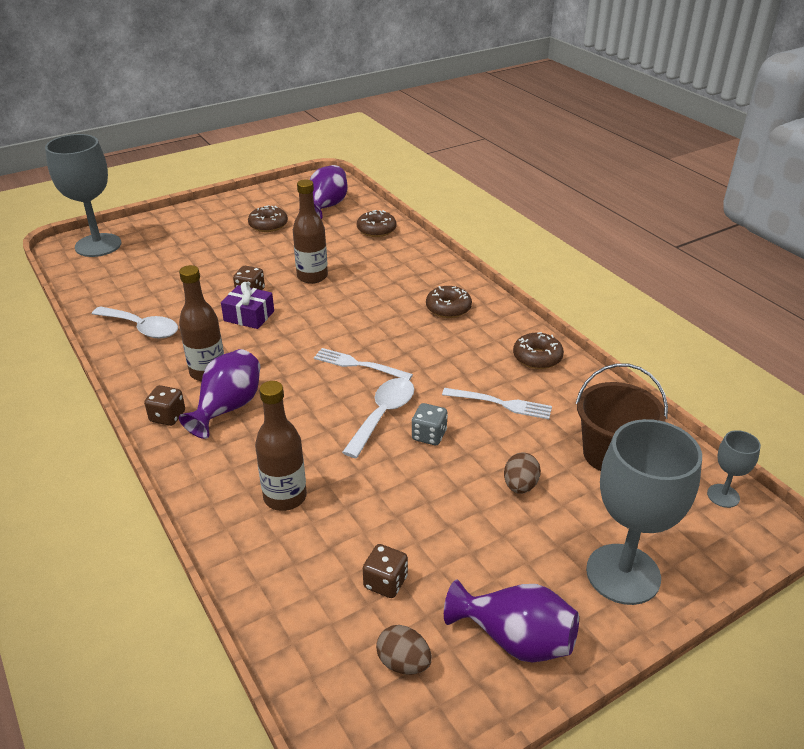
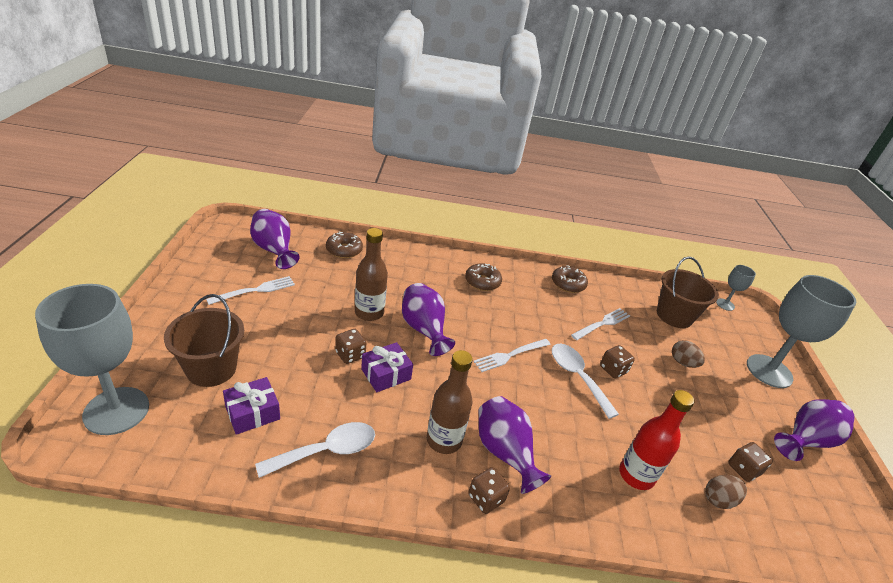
camera: 60 degrees left, 0 degrees up
brown donut [248,205,288,232] -> white fork [206,276,295,305]
brown bottle [255,381,307,511] -> red bottle [619,390,694,490]
brown egg [376,625,432,675] -> brown egg moved to [705,475,747,509]
grey dice [412,403,448,445] -> brown dice [600,345,635,378]
none -> brown bucket [164,294,244,387]
none -> purple gift [223,377,280,435]
none -> purple vase [402,283,455,356]

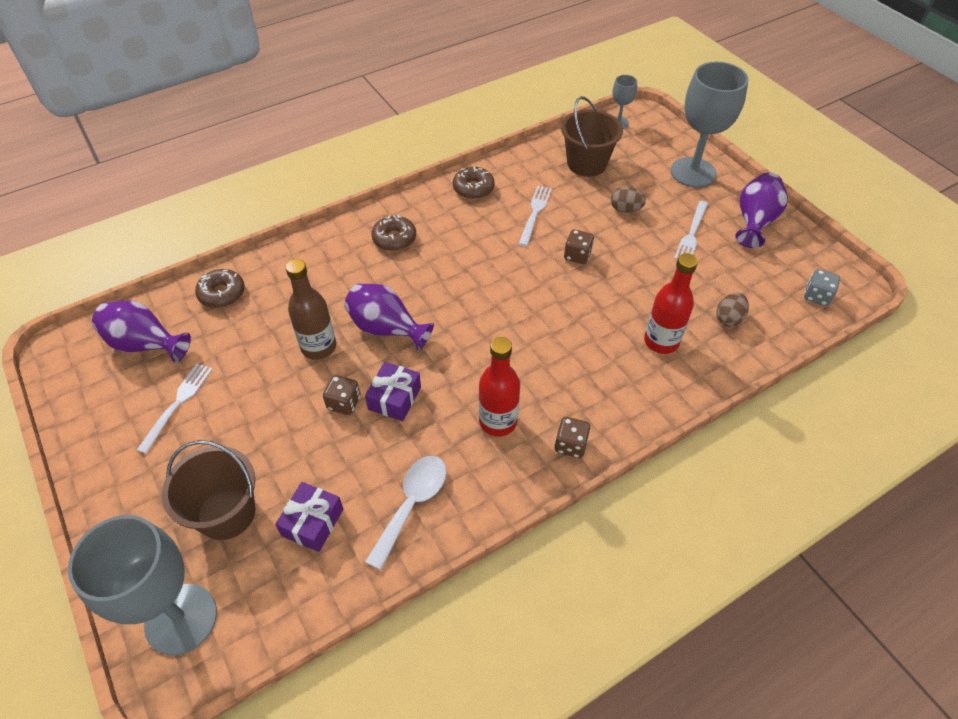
camera: 30 degrees left, 15 degrees up
brown bottle [427,350,472,454] -> red bottle [479,337,520,437]
white fork [473,339,551,372] -> white fork moved to [674,201,708,259]
purple vase [479,396,551,494] -> none
white spoon [552,344,619,419] -> none
brown dice [728,442,773,482] -> none
none -> grey dice [804,269,840,306]

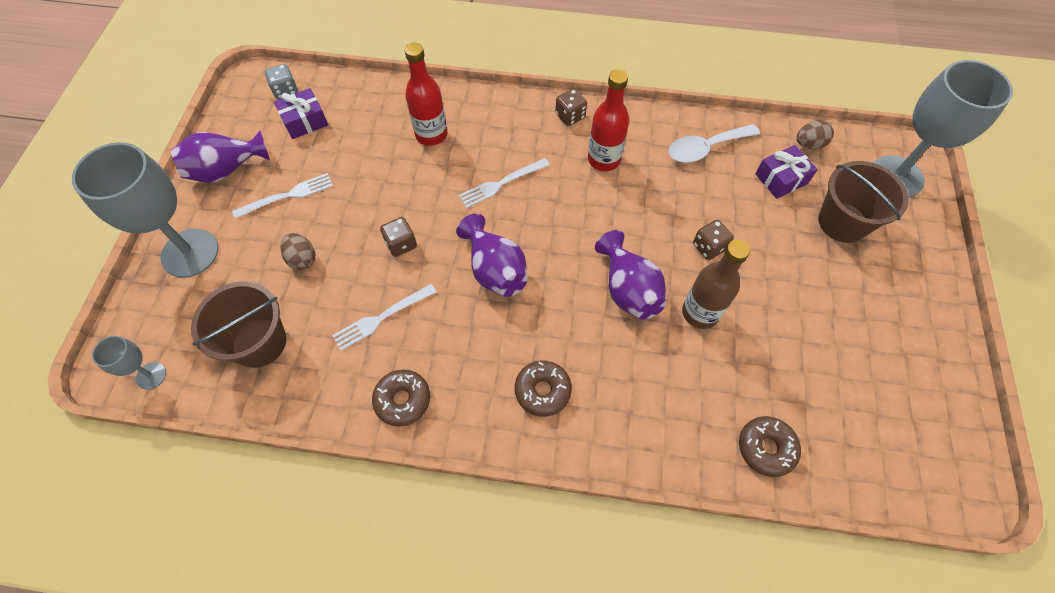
camera: 140 degrees left, 10 degrees up
purple vase [92,300,191,363] -> purple vase moved to [456,213,528,297]
white fork [137,363,213,454] -> white fork moved to [458,158,550,208]
purple gift [365,362,421,421] -> purple gift moved to [274,88,328,139]
brown egg [716,293,749,327] -> brown egg moved to [796,120,834,149]

